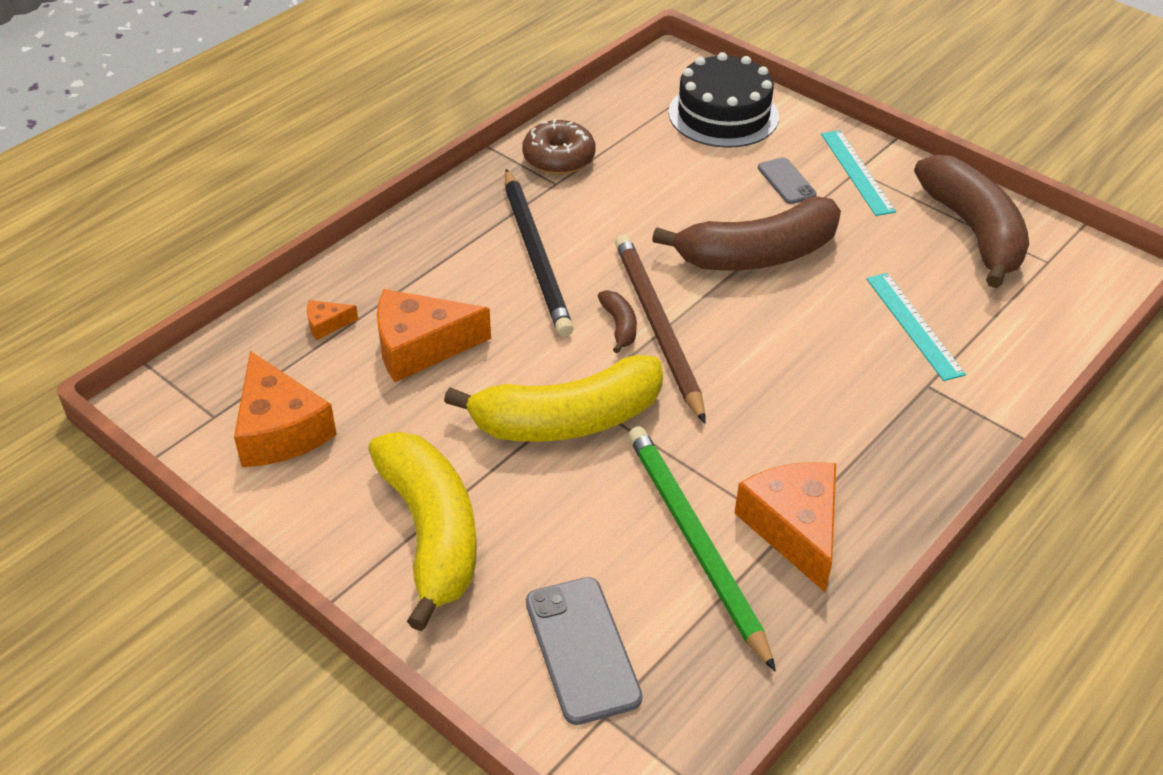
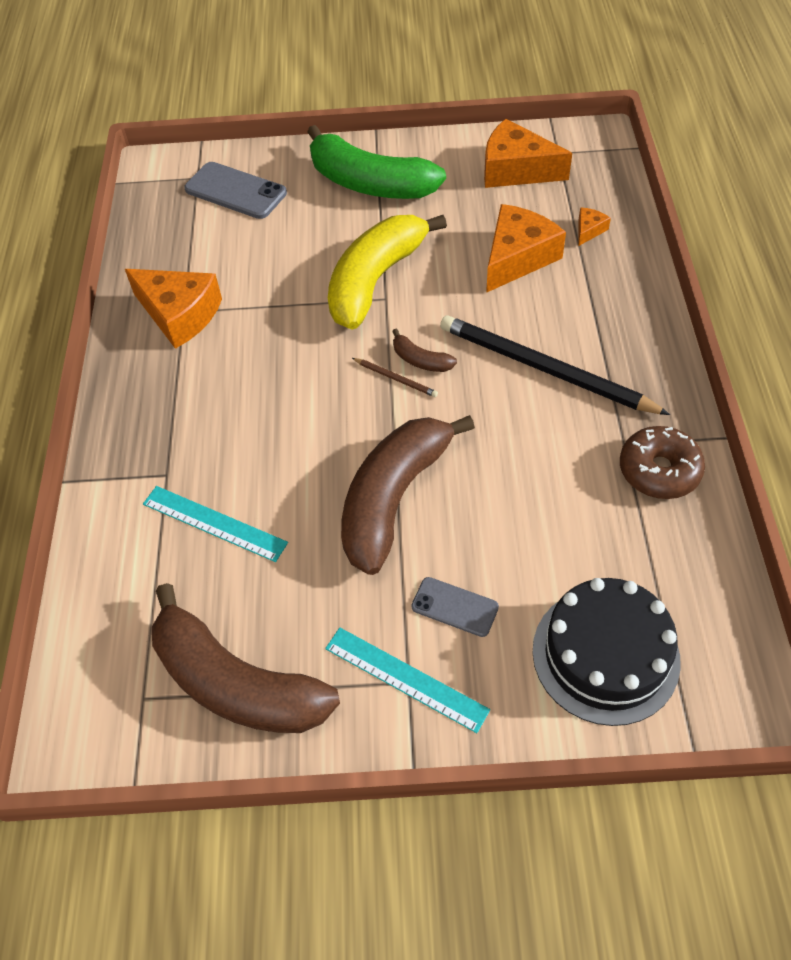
camera: 140 degrees right, 10 degrees up
yellow banana [368,432,477,631] -> green banana [307,125,446,199]
brown pencil [615,234,705,423] -> brown pencil [352,358,438,397], size x0.40
green pencil [628,426,776,671] -> none

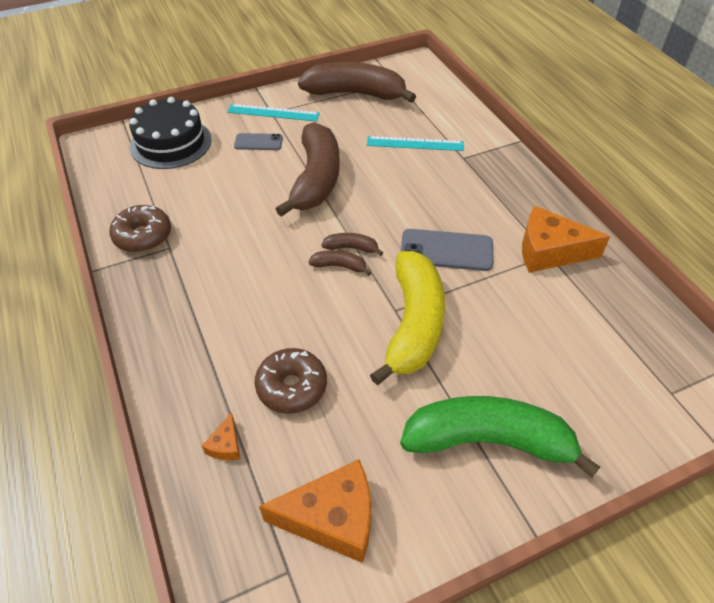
camera: 155 degrees right, 5 degrees down
grey phone [184,162,287,219] -> grey phone moved to [401,229,493,271]
brown pencil [352,358,438,397] -> brown banana [322,233,383,256]
black pencil [440,315,670,415] -> none
orange cheese [486,204,566,293] -> brown donut [255,348,327,414]

